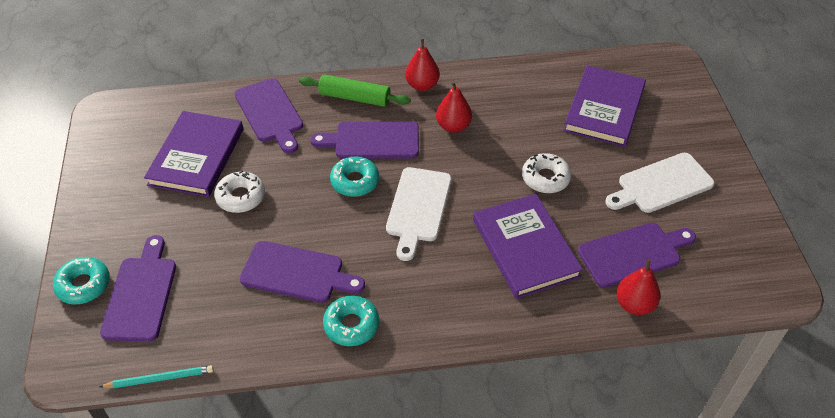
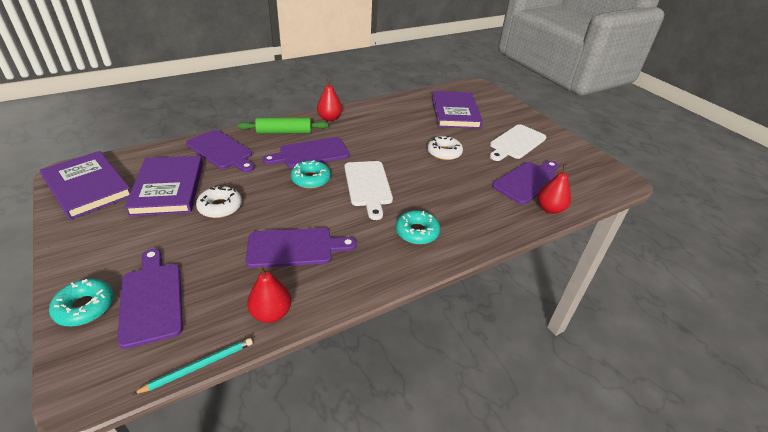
camera: 25 degrees left, 10 degrees down
turquoise donut [323,296,379,346] -> turquoise donut moved to [396,210,440,244]
red pear [436,82,472,133] -> red pear moved to [247,266,291,323]
purple book [473,194,583,299] -> purple book moved to [40,151,131,220]

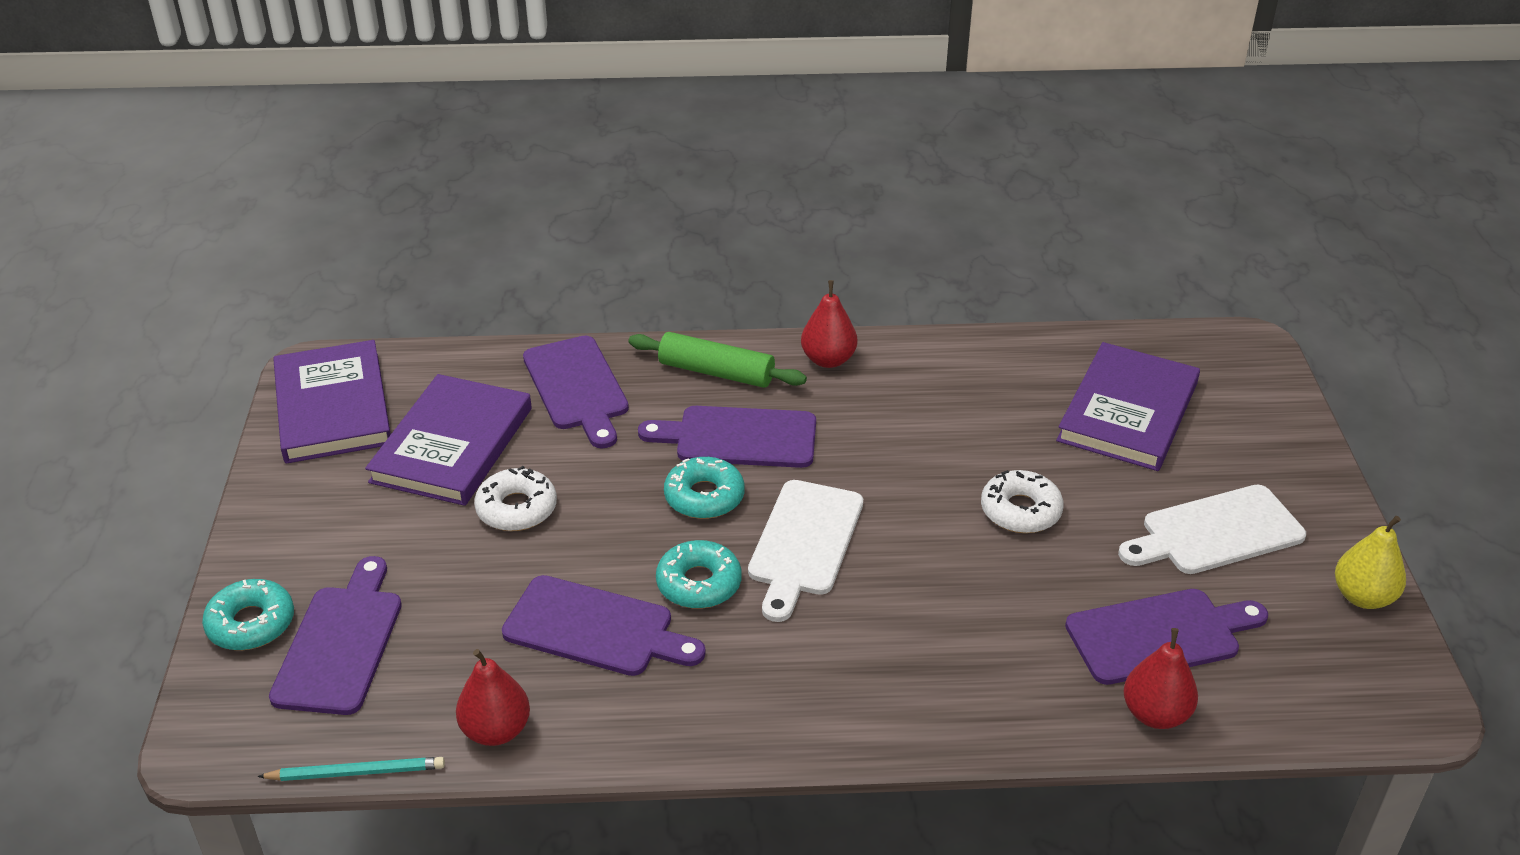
camera: 30 degrees right, 0 degrees up
turquoise donut [396,210,440,244] -> turquoise donut moved to [656,540,742,609]
none -> yellow pear [1335,516,1406,609]

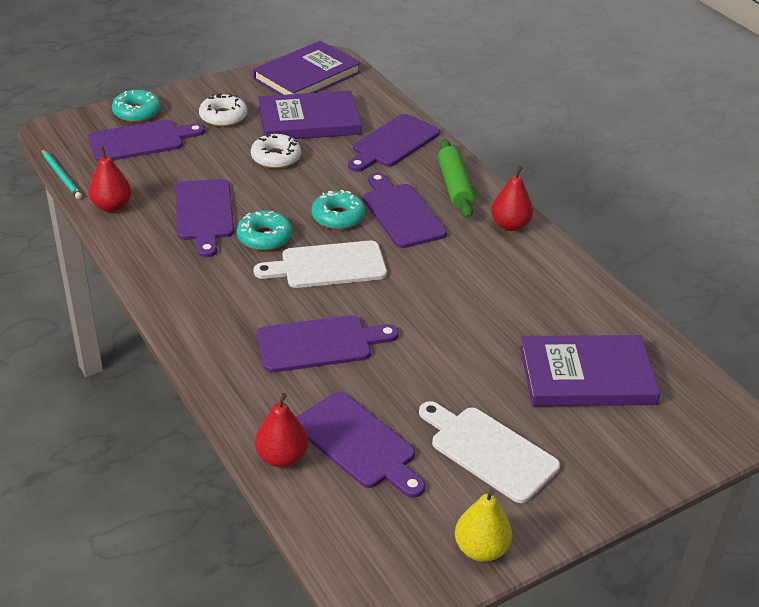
camera: 60 degrees right, 0 degrees up
white donut [981,470,1064,533] -> white donut moved to [199,93,247,127]
none -> purple cutting board [257,315,399,372]

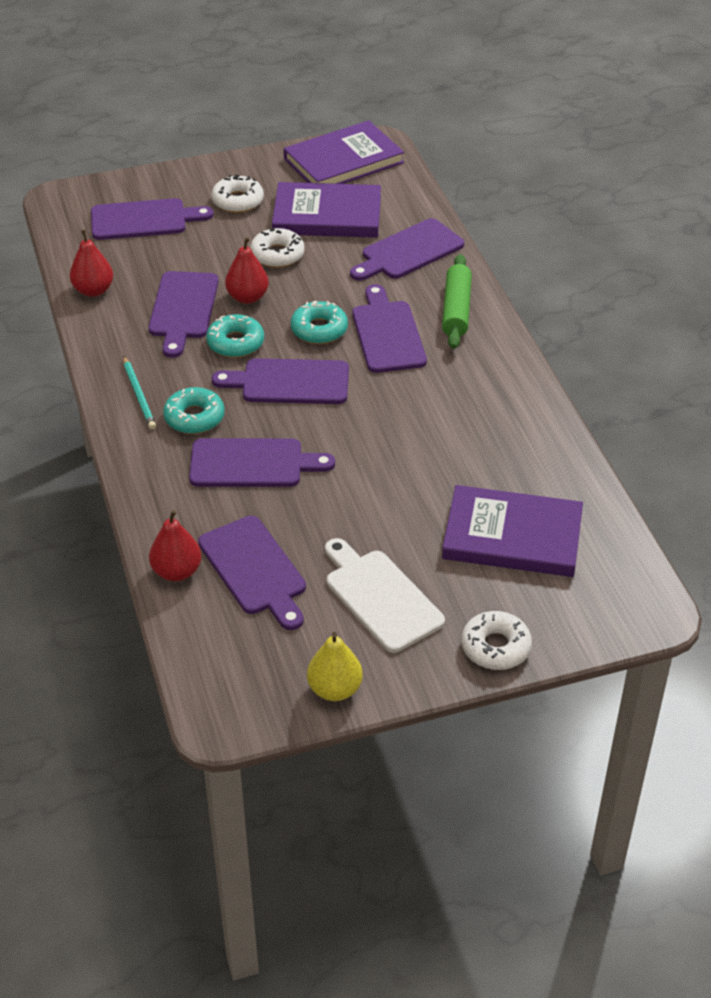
camera: 15 degrees right, 5 degrees up
turquoise pencil [41,149,82,199] -> turquoise pencil moved to [123,356,156,429]
turquoise donut [112,90,161,122] -> turquoise donut moved to [163,387,225,434]
white cutting board [254,241,387,288] -> purple cutting board [212,358,349,404]
red pear [491,166,533,231] -> red pear moved to [225,237,269,304]
none -> white donut [461,611,532,670]

